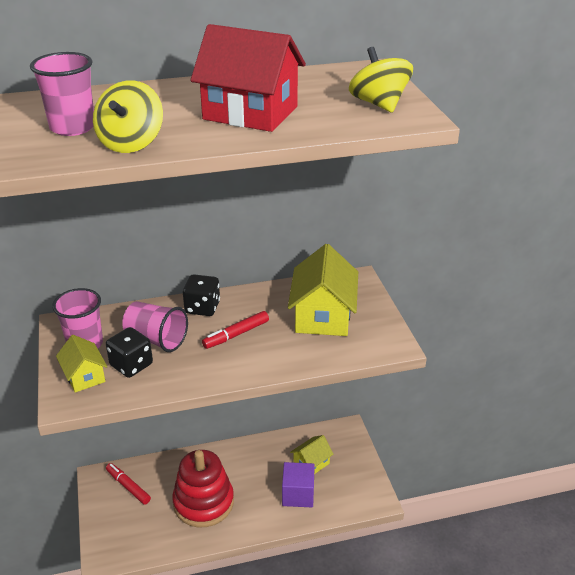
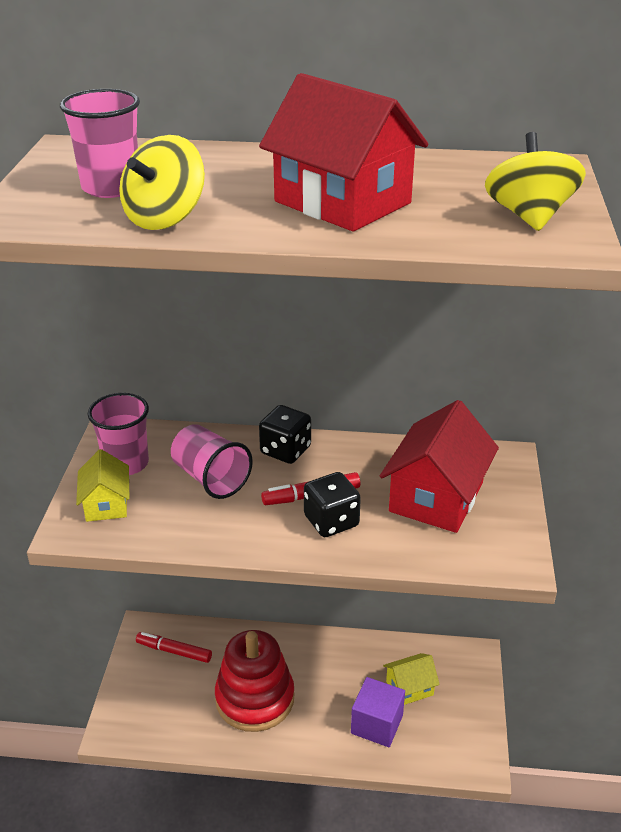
camera: 20 degrees right, 0 degrees up
black dice [106,327,153,378] -> black dice moved to [304,472,361,537]
red marker [106,463,151,505] -> red marker turned 45 degrees counterclockwise [136,632,212,663]
yellow house [288,244,358,336] -> red house [380,400,499,533]

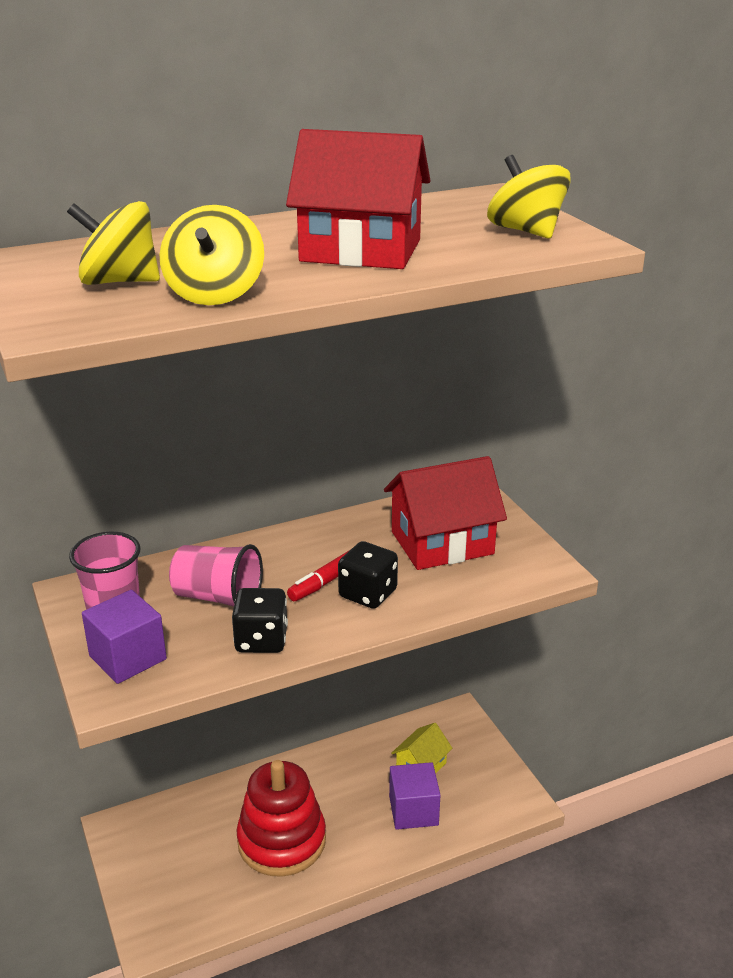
camera: 30 degrees left, 5 degrees down
pink cup [60,89,140,198] -> yellow spinning top [67,201,160,285]
yellow house [76,449,130,522] -> purple cube [82,590,167,684]
red marker [136,632,212,663] -> none
black dice [259,405,311,464] -> black dice moved to [232,588,288,653]
red house [380,400,499,533] -> red house turned 75 degrees clockwise [384,456,507,570]

